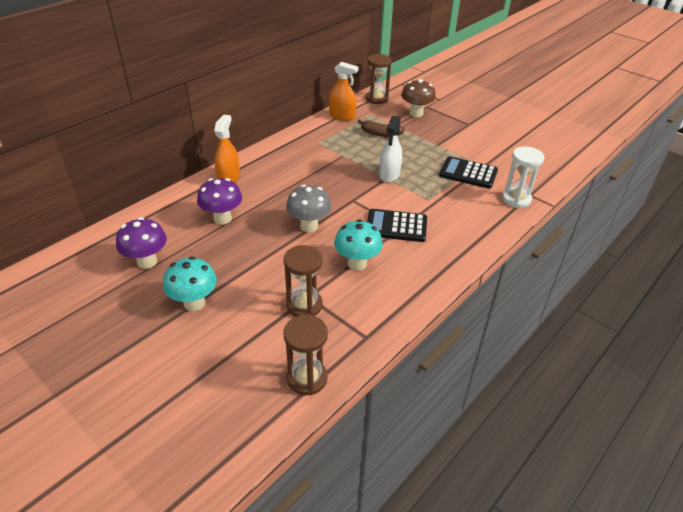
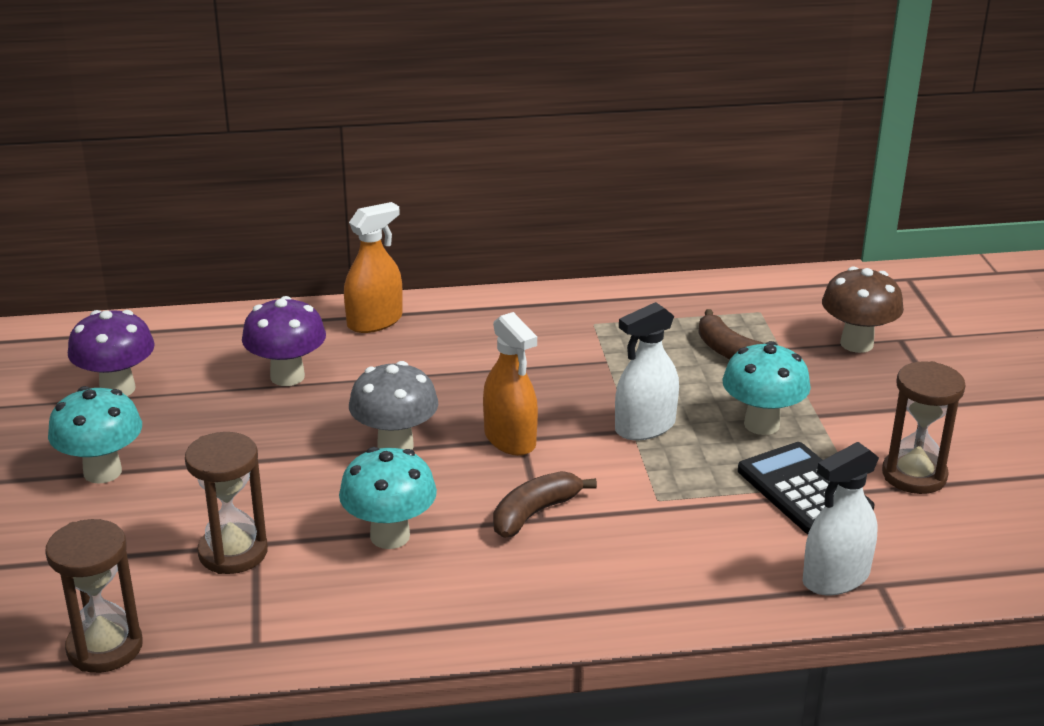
camera: 40 degrees right, 10 degrees down
orange spray bottle [329,62,358,121] -> orange spray bottle moved to [483,312,538,456]
brown hourglass [366,54,392,104] -> brown hourglass moved to [882,361,965,494]
black calculator [367,209,427,242] -> brown banana [493,471,597,538]
white hourglass [502,146,545,208] -> white spray bottle [803,442,879,595]
none -> turquoise mushroom [722,341,811,435]

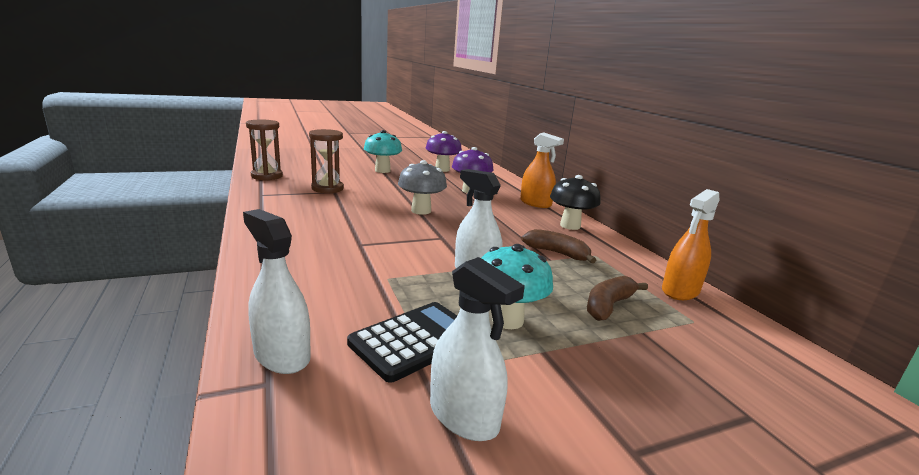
camera: 75 degrees right, 10 degrees down
turquoise mushroom [339,447,437,549] -> none
orange spray bottle [483,312,538,456] -> orange spray bottle moved to [662,189,720,300]
brown banana [493,471,597,538] -> brown banana moved to [521,229,596,263]
brown mushroom [822,267,904,353] -> none
brown hourglass [882,361,965,494] -> white spray bottle [430,257,525,441]
none -> black mushroom [550,175,601,230]

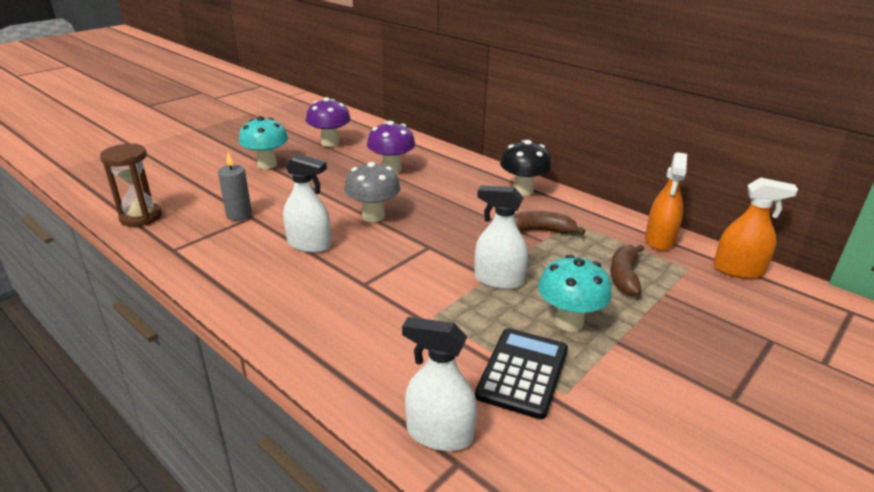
camera: 25 degrees left, 10 degrees up
brown hourglass [309,129,344,194] -> grey candle [218,152,252,221]
white spray bottle [430,257,525,441] -> white spray bottle moved to [283,154,331,253]
orange spray bottle [520,133,564,208] -> orange spray bottle moved to [713,177,798,279]

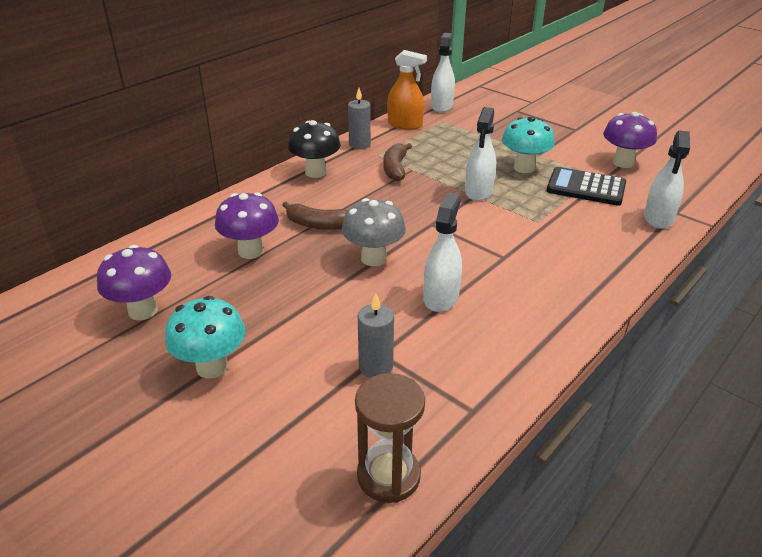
camera: 90 degrees left, 5 degrees up
brown banana [610,245,644,296] -> brown banana moved to [282,202,348,230]
orange spray bottle [713,177,798,279] -> white spray bottle [431,33,455,112]
none -> grey candle [348,88,371,149]
none -> purple mushroom [603,112,657,168]

